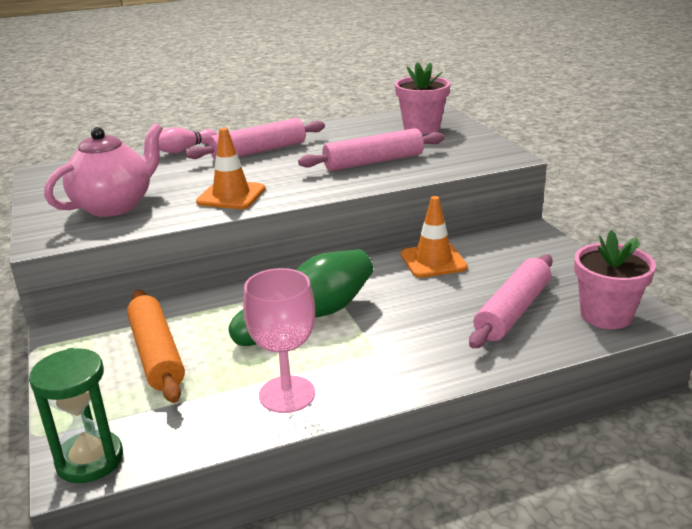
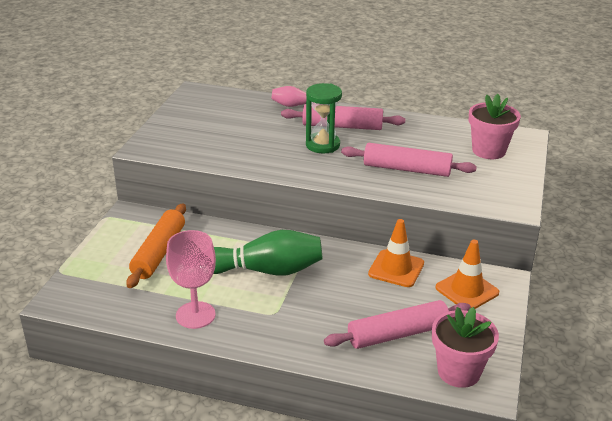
camera: 35 degrees right, 5 degrees up
green hourglass [29,348,123,483] -> green hourglass moved to [306,83,342,153]
pink teapot [44,123,163,217] -> none
orange traffic cone [196,128,265,209] -> orange traffic cone moved to [435,240,499,309]

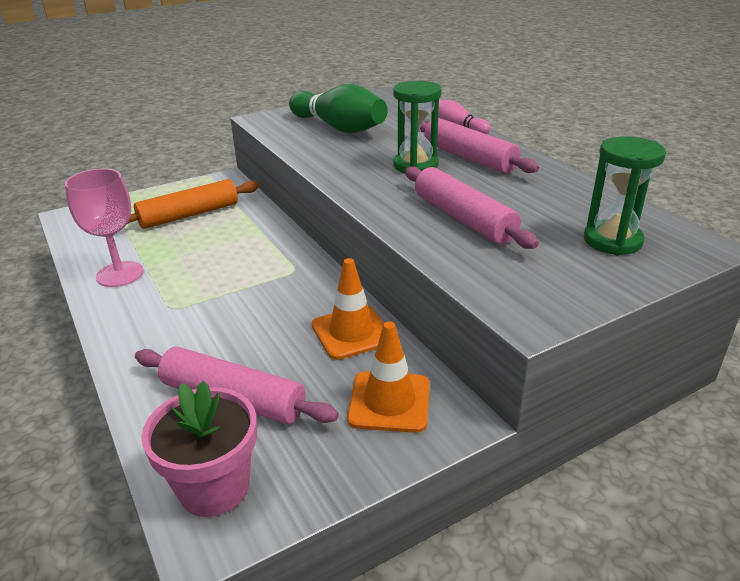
camera: 45 degrees right, 0 degrees up
green bowling pin [213,230,323,276] -> green bowling pin moved to [289,84,388,133]
pink flower pot [469,94,521,159] -> green hourglass [584,136,666,256]

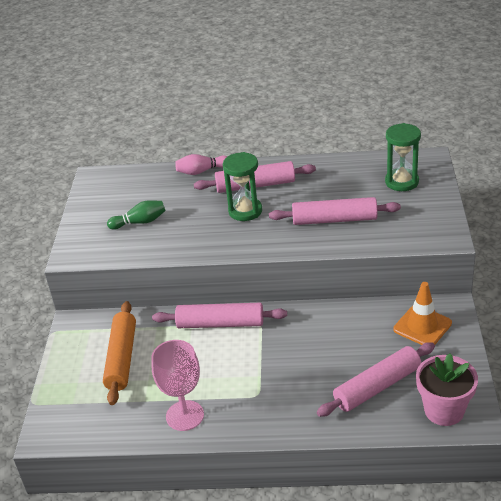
camera: 55 degrees left, 5 degrees up
green bowling pin [289,84,388,133] -> green bowling pin [107,200,166,230], size x0.55
orange traffic cone [312,258,384,360] -> none
none -> pink rolling pin [152,303,287,328]

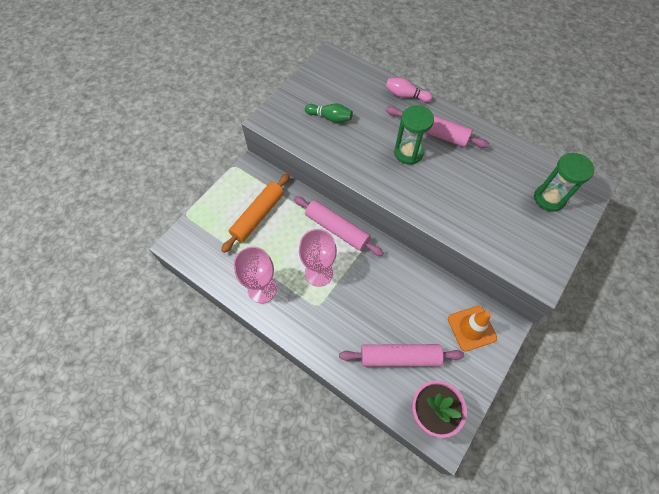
camera: 30 degrees right, 25 degrees up
pink rolling pin [269,197,401,225] -> none
none -> pink goblet [299,229,337,287]

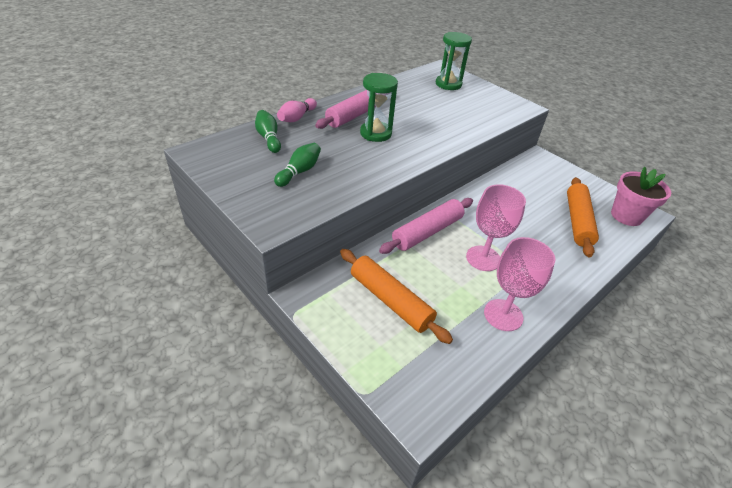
camera: 80 degrees left, 20 degrees down
pink rolling pin [339,344,464,367] -> orange rolling pin [567,177,599,257]
orange traffic cone [448,306,497,352] -> none
none -> green bowling pin [255,110,281,153]

